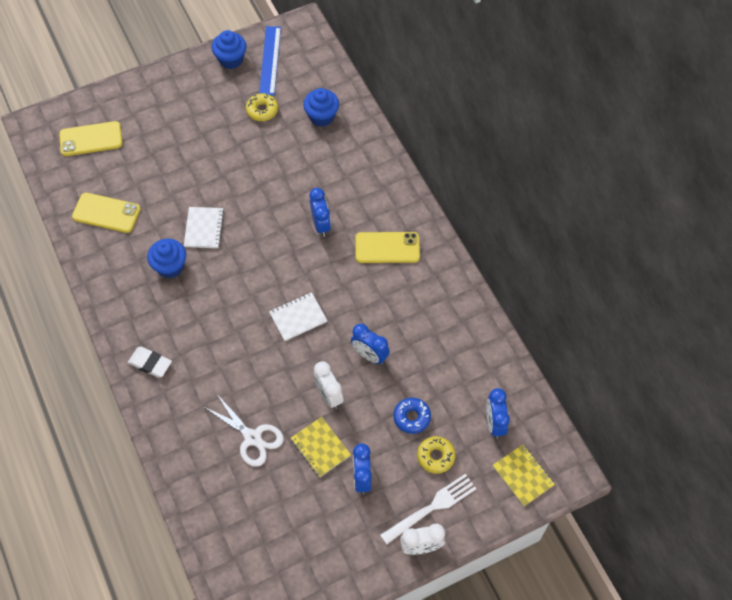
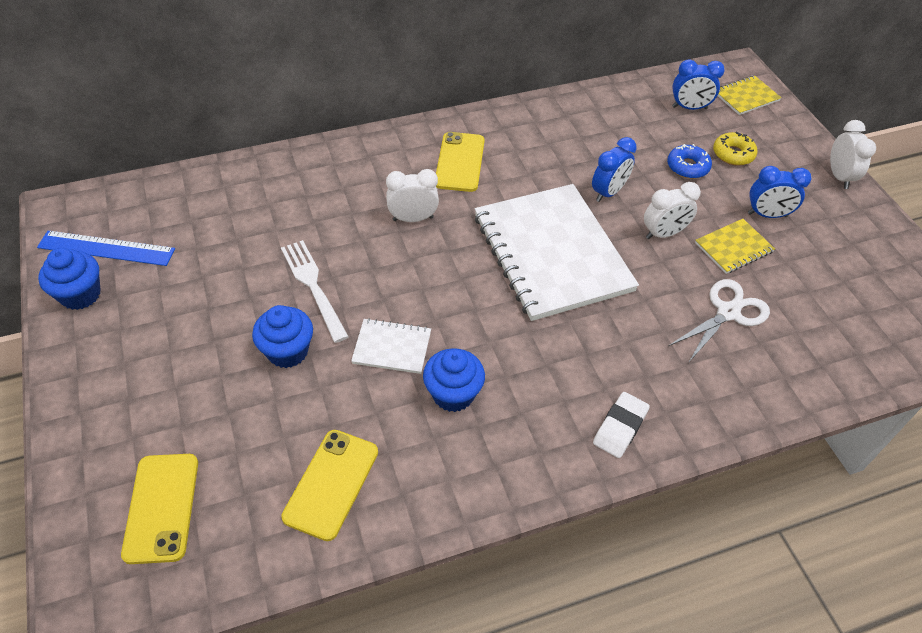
camera: 85 degrees left, 10 degrees down
yellow donut [246,93,278,121] -> none
white notebook [269,292,327,341] -> white notebook [475,184,639,321], size x2.32
blue cupcake [303,88,339,127] -> blue cupcake moved to [252,305,313,368]
blue clock [309,188,331,237] -> white clock [386,169,439,222]
white fork [380,474,476,544] -> white fork moved to [281,240,349,343]

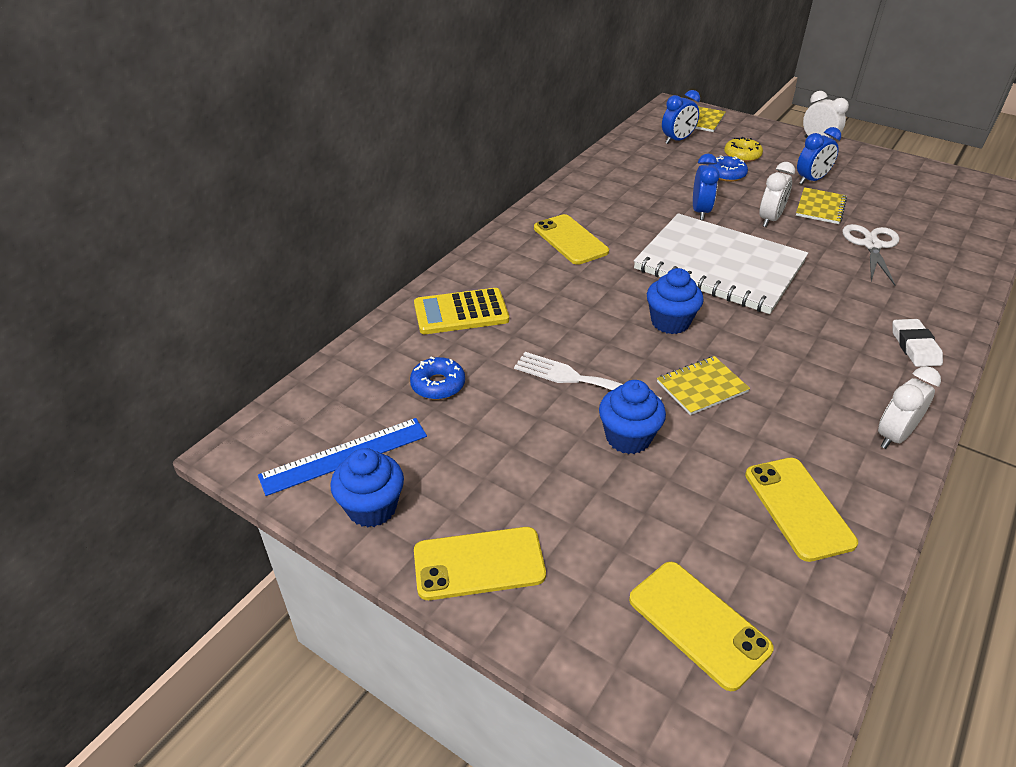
camera: 35 degrees left, 10 degrees down
white notebook [351,318,431,374] -> yellow notebook [657,356,750,415]
white clock [386,169,439,222] -> white clock moved to [878,366,941,449]
blue cupcake [423,348,485,412] -> blue cupcake moved to [647,268,704,334]
none -> blue donut [410,357,465,400]
none -> yellow calculator [414,288,509,334]
none -> yellow phone [414,527,546,600]

